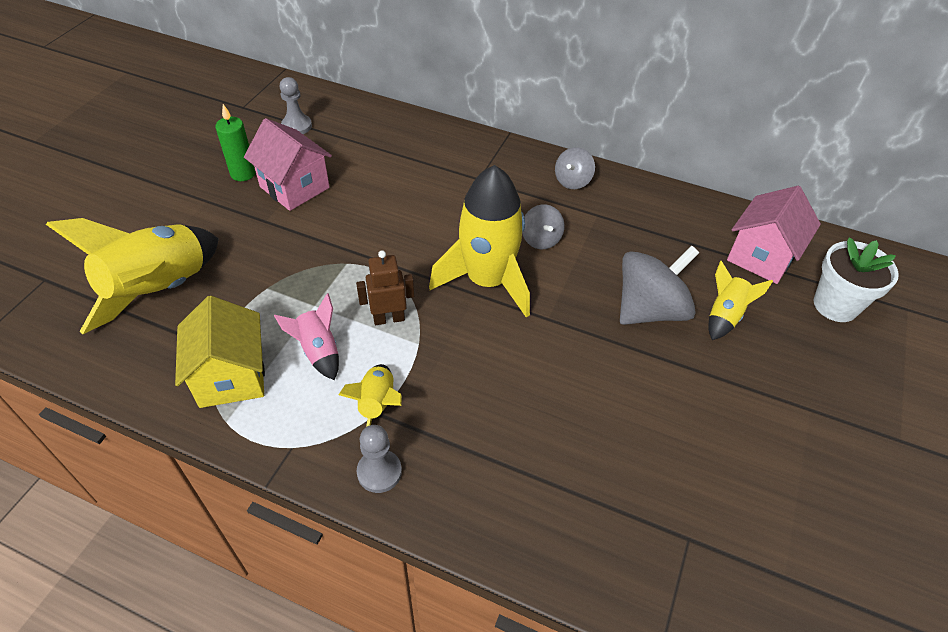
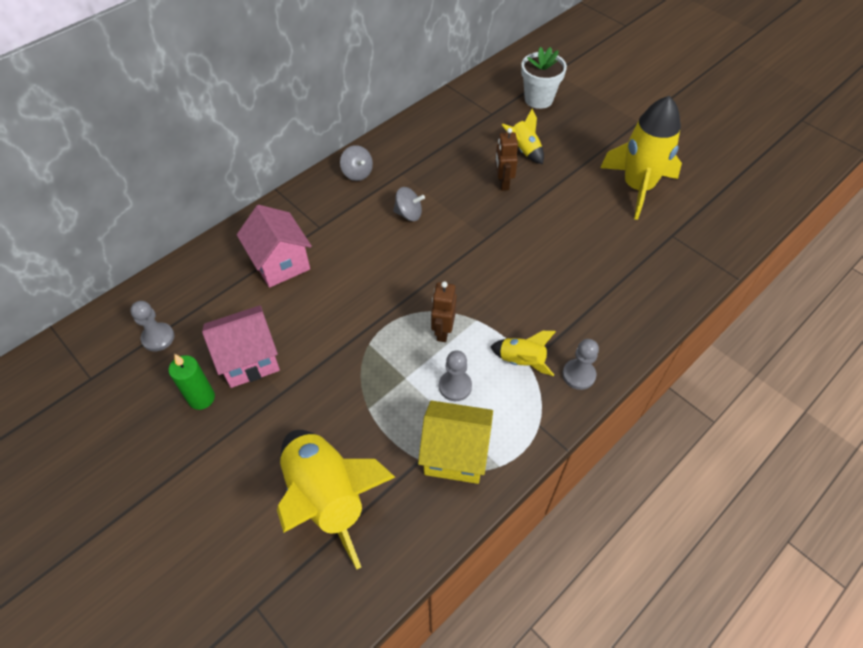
camera: 65 degrees left, 5 degrees up
pink rocket [274,293,339,380] -> grey pawn [439,350,472,401]
yellow rocket [429,165,530,318] -> yellow rocket moved to [600,96,682,220]
grey spinning top [620,245,699,325] -> brown robot [495,128,518,191]
pink house [727,186,821,284] -> pink house moved to [237,205,312,288]

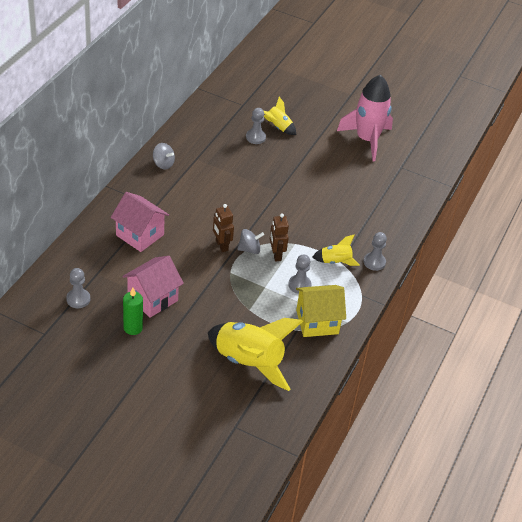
camera: 25 degrees left, 10 degrees down
grey spinning top [393,187,425,221] -> grey spinning top moved to [237,229,264,254]
brown robot [495,128,518,191] -> brown robot moved to [213,204,234,252]
white flower pot [521,47,567,109] -> none
yellow rocket [600,96,682,220] -> pink rocket [337,75,393,161]
none -> grey pawn [246,108,266,144]

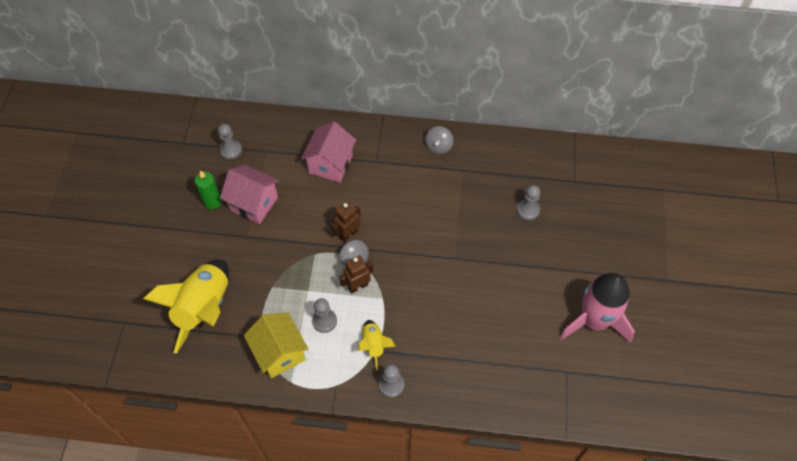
camera: 75 degrees right, 15 degrees up
yellow rocket [264,97,296,135] -> none

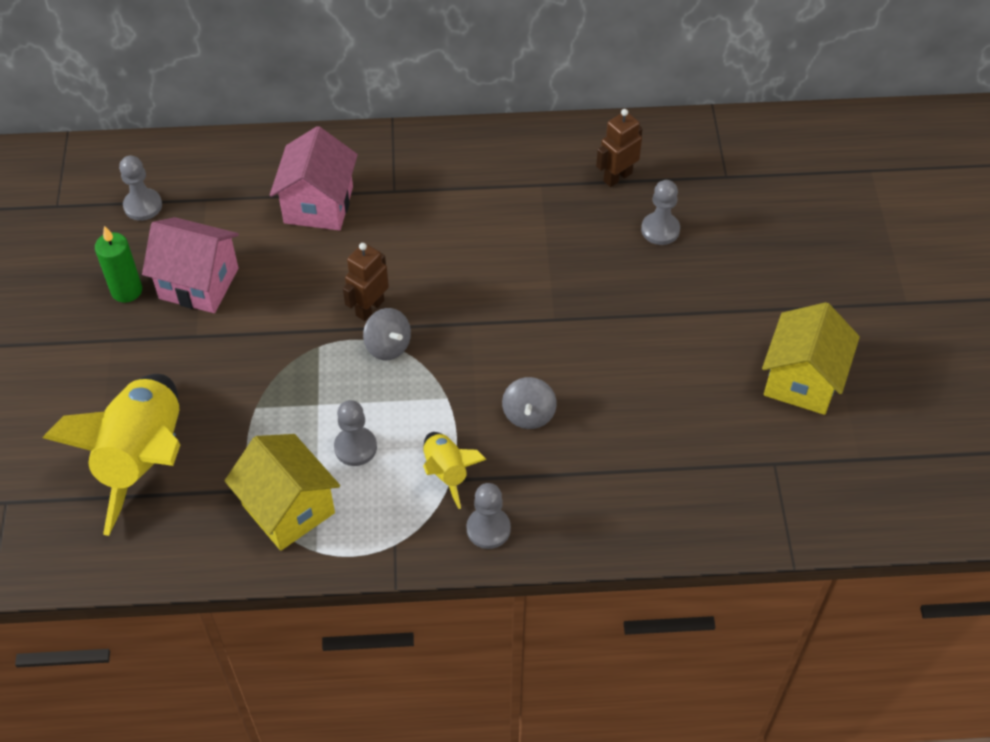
camera: 10 degrees left, 5 degrees down
brown robot [339,255,373,294] -> brown robot moved to [596,109,643,187]
grey spinning top [425,126,453,154] -> grey spinning top moved to [502,377,557,429]
pink rocket [559,273,635,343] -> yellow house [762,302,860,415]

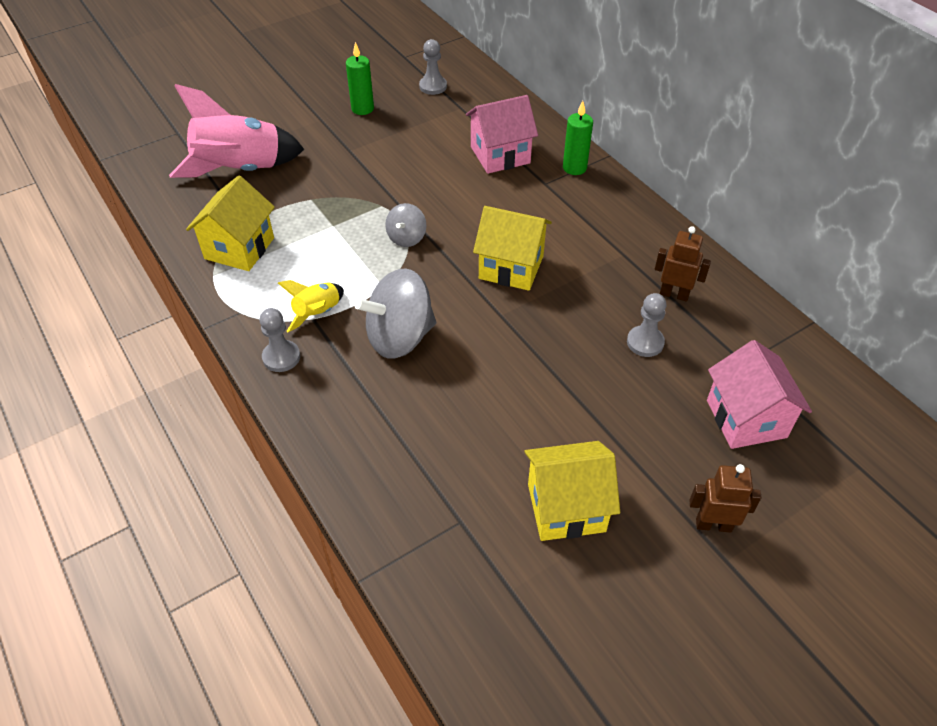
camera: 60 degrees right, 5 degrees down
yellow rocket [43,374,180,536] -> pink rocket [169,84,304,178]
pink house [142,217,239,313] -> pink house moved to [707,340,812,449]
grey pawn [334,400,377,466] -> none
brown robot [343,243,389,321] -> brown robot moved to [689,464,762,533]
grey spinning top [502,377,557,429] -> grey spinning top [355,268,436,359], size x1.88
none -> yellow house [473,206,552,291]
none -> green candle [563,101,593,175]

